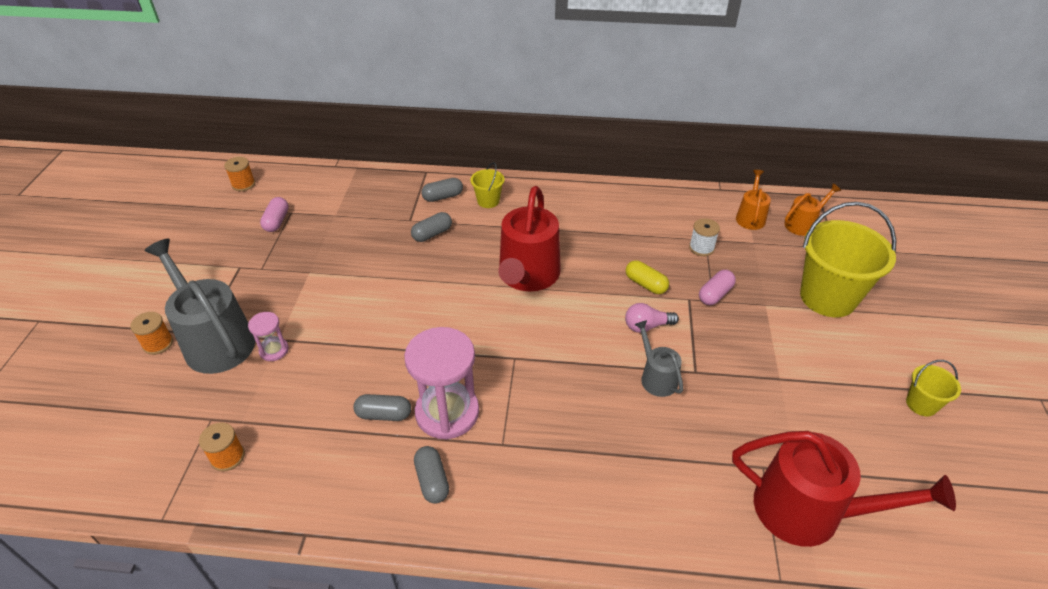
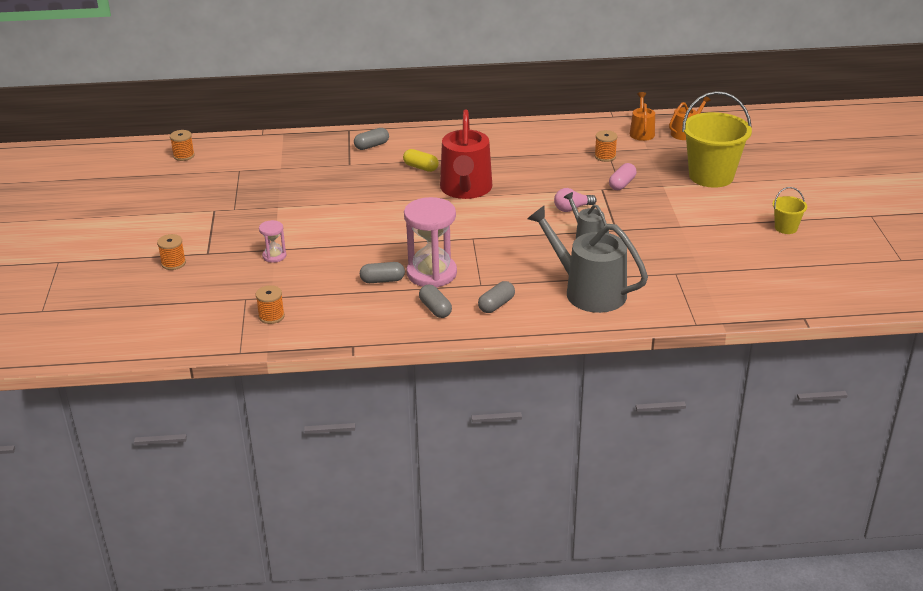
camera: 10 degrees left, 10 degrees down
grey watering can [145,239,255,374] -> grey watering can moved to [527,205,648,313]
pink capsule [260,197,289,232] -> none
grey capsule [411,212,452,242] -> grey capsule moved to [478,281,515,313]
yellow bucket [470,162,504,208] -> none
yellow capsule [626,260,669,294] -> yellow capsule moved to [403,149,439,172]
white spool [689,218,720,256] -> orange spool [595,130,617,162]
red watering can [732,431,956,547] -> none

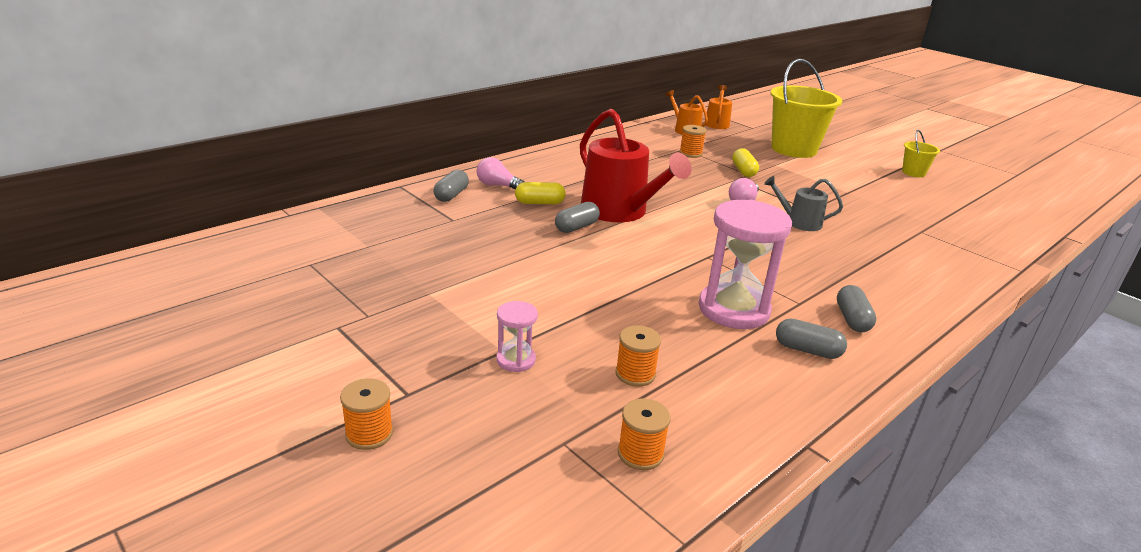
camera: 40 degrees left, 5 degrees down
orange spool [170,130,195,161] -> orange spool moved to [615,325,661,387]
grey capsule [360,262,405,283] -> grey capsule moved to [555,202,600,233]
grey watering can [527,205,648,313] -> none
pink capsule [609,163,637,190] -> yellow capsule [732,148,759,177]
none -> pink light bulb [477,157,525,189]

